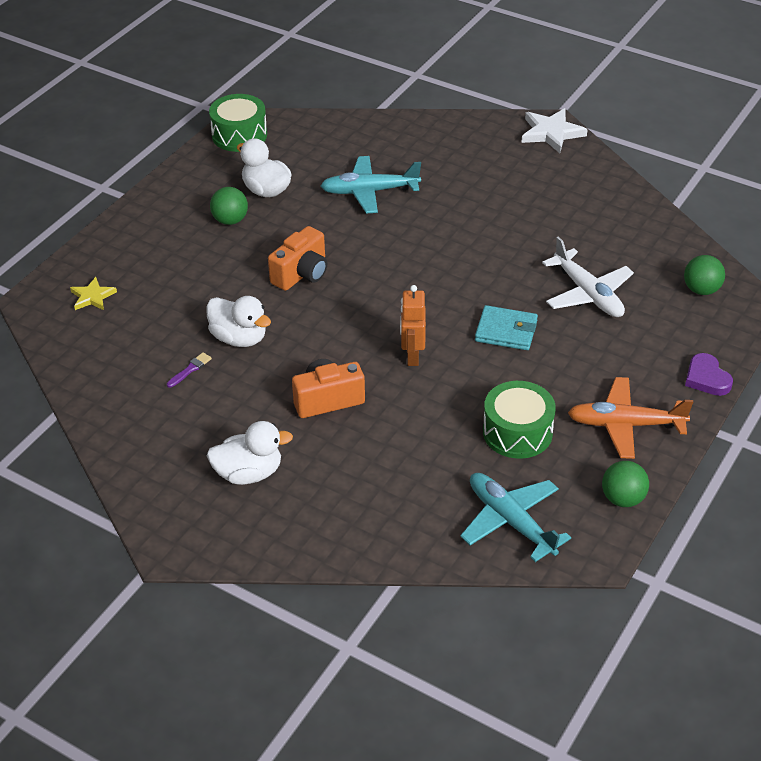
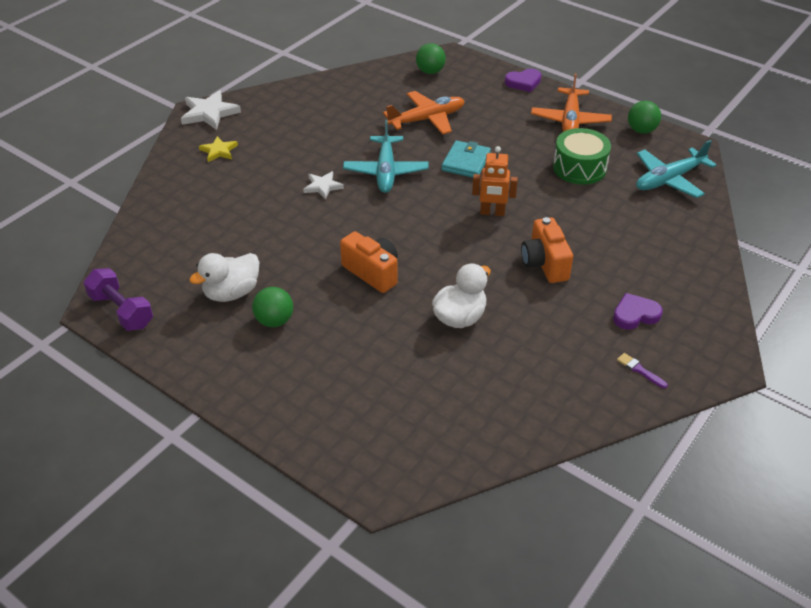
camera: 85 degrees left, 0 degrees up
yellow star [70,277,117,310] -> yellow star moved to [199,136,238,162]
purple brush [167,352,212,388] -> purple brush moved to [617,353,668,389]
white duck [207,421,293,485] -> purple heart [613,293,663,330]
green drum [209,94,267,152] -> purple dumbbell [83,268,153,331]
turquoise plane [321,156,421,214] -> turquoise plane moved to [343,120,429,193]
white plane [542,237,634,317] -> orange plane [383,91,465,134]
none -> white star [303,171,344,200]

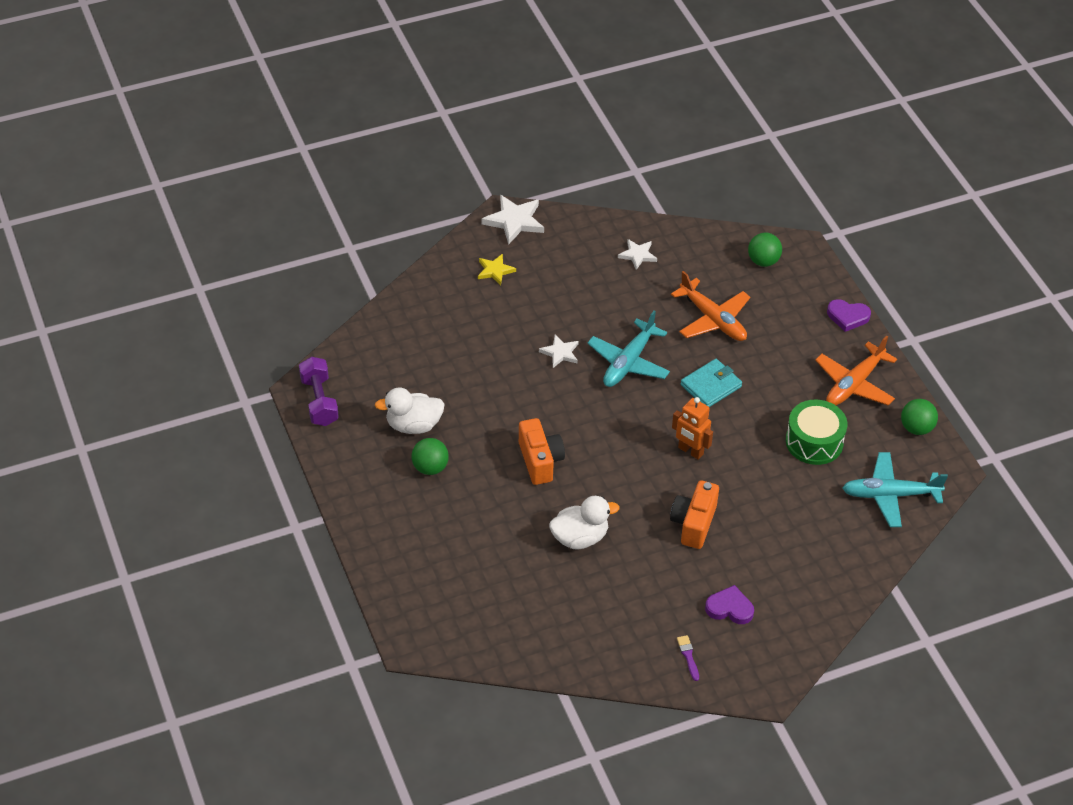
camera: 30 degrees right, 5 degrees up
orange plane [383,91,465,134] -> orange plane turned 45 degrees clockwise [671,271,750,341]
none -> white star [618,239,657,270]

